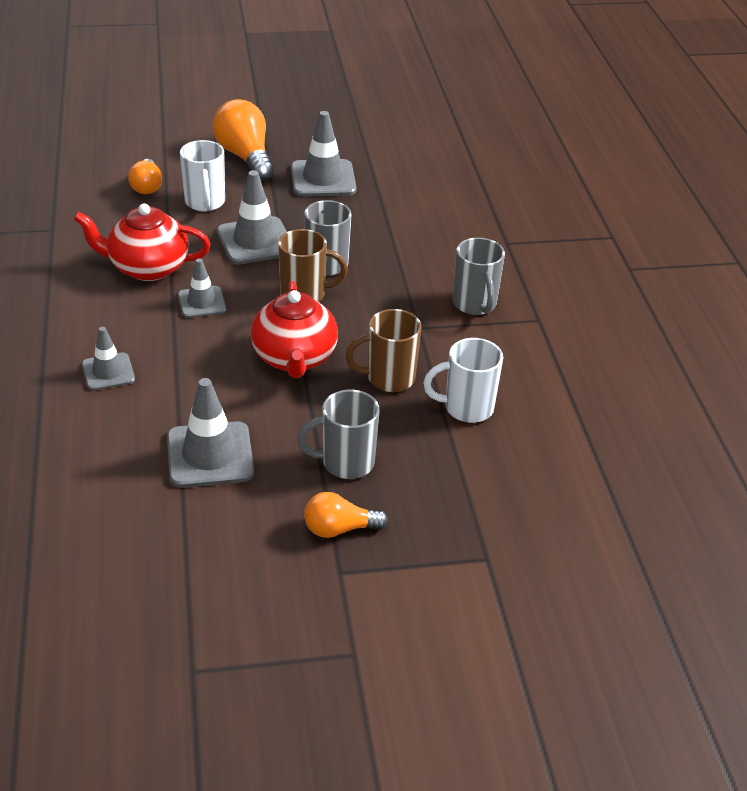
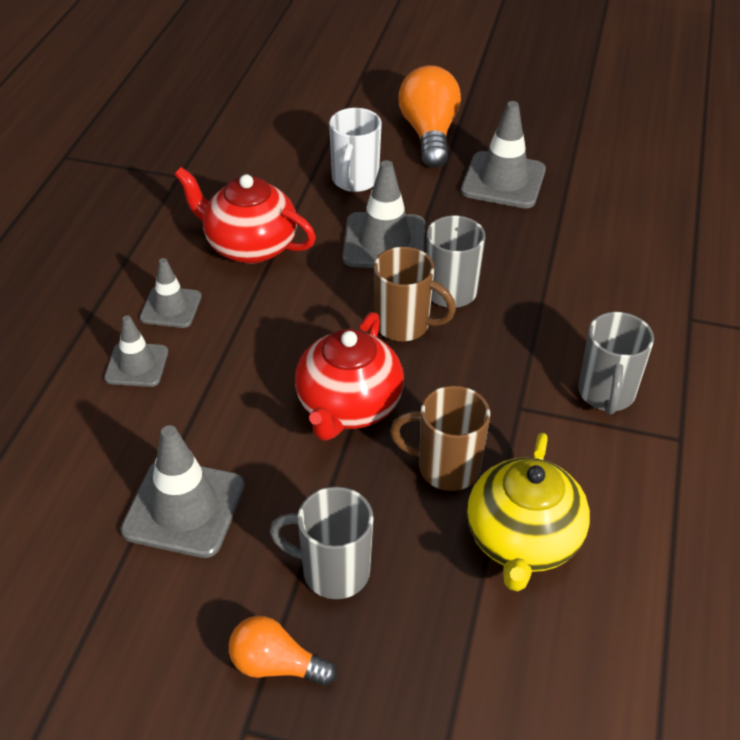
camera: 25 degrees right, 5 degrees up
orange light bulb [128,159,162,194] -> none
grey traffic cone [178,258,226,318] -> grey traffic cone moved to [140,258,202,328]
white mug [423,338,503,423] -> yellow teapot [467,433,590,591]

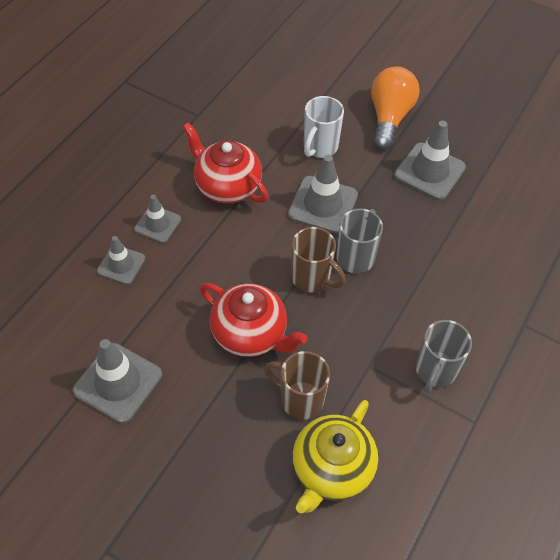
camera: 15 degrees right, 10 degrees up
orange light bulb [229,616,337,686] -> none
grey mug [270,487,374,599] -> none
red teapot [295,312,404,441] -> red teapot turned 90 degrees counterclockwise [200,283,308,357]

